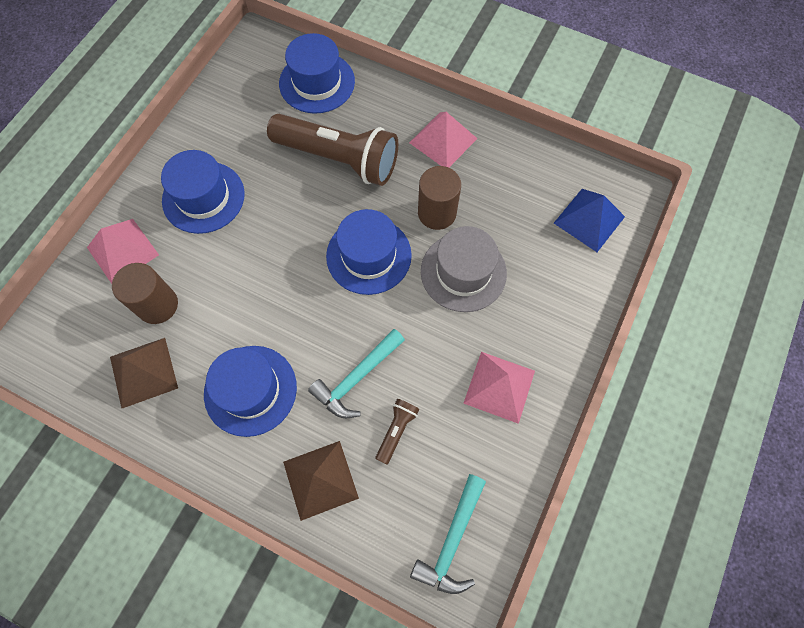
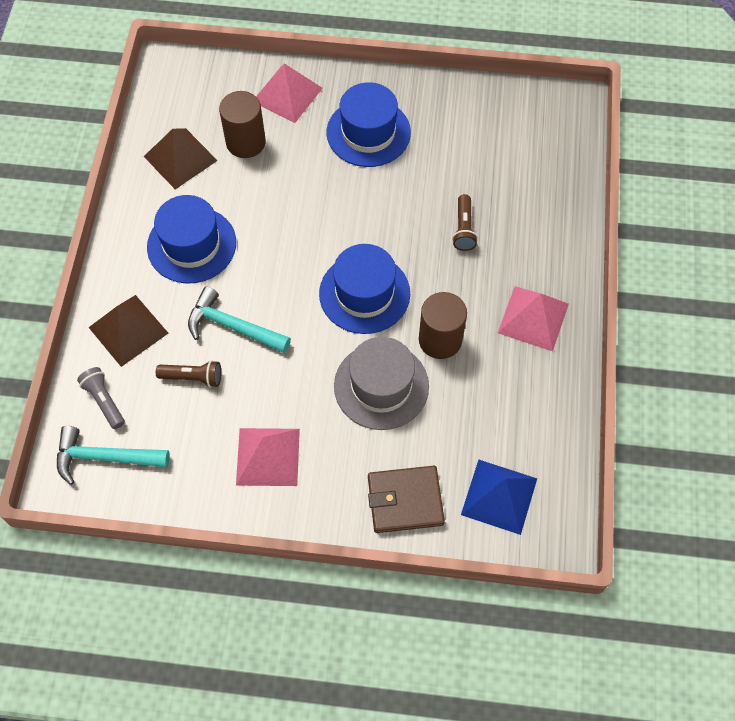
camera: 70 degrees right, 5 degrees down
brown flashlight [267,114,398,186] -> brown flashlight [452,194,478,251], size x0.42
blue hat [279,33,355,114] -> none
none -> grey flashlight [77,367,125,429]
none -> brown wallet [368,466,445,533]

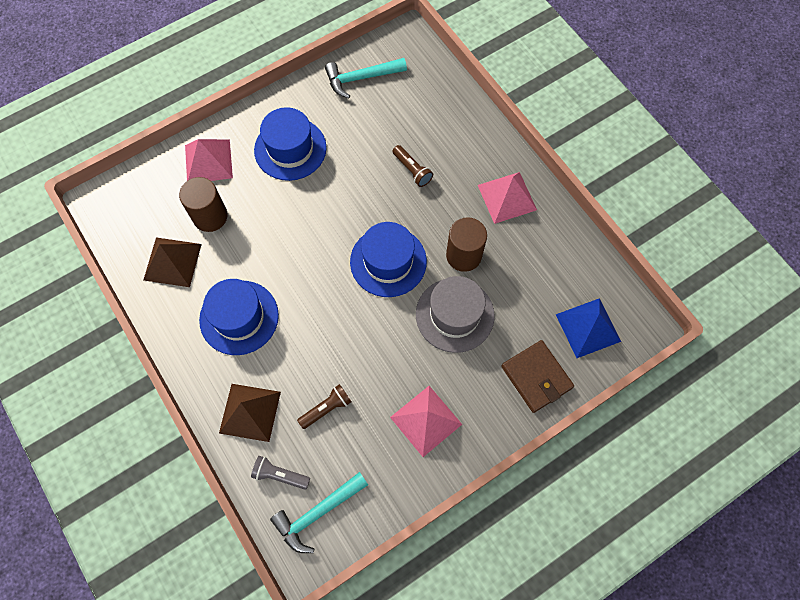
camera: 40 degrees left, 5 degrees up
turquoise hammer [188,286,291,353] -> turquoise hammer moved to [325,58,407,98]
brown wallet [368,466,445,533] -> brown wallet turned 75 degrees counterclockwise [501,340,574,413]

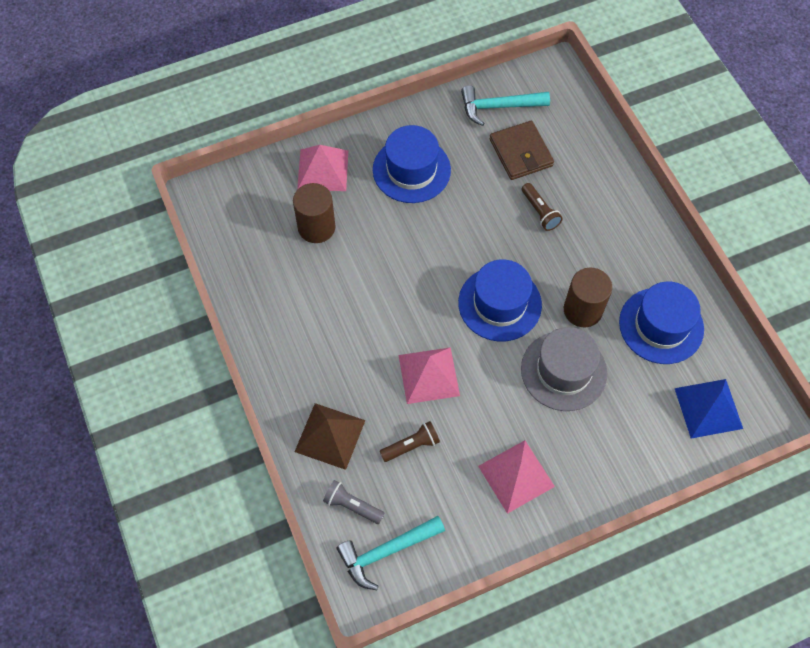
camera: 10 degrees right, 5 degrees down
brown pyramid [143,237,202,287] -> none
blue hat [199,279,279,355] -> blue hat moved to [619,282,704,364]
pink pyramid [478,172,537,224] -> pink pyramid moved to [399,347,460,404]
brown wallet [501,340,574,413] -> brown wallet moved to [489,121,554,180]

